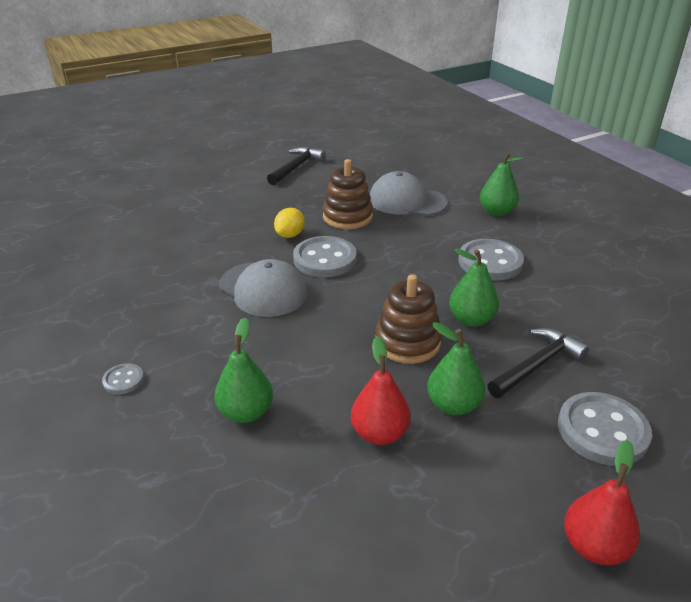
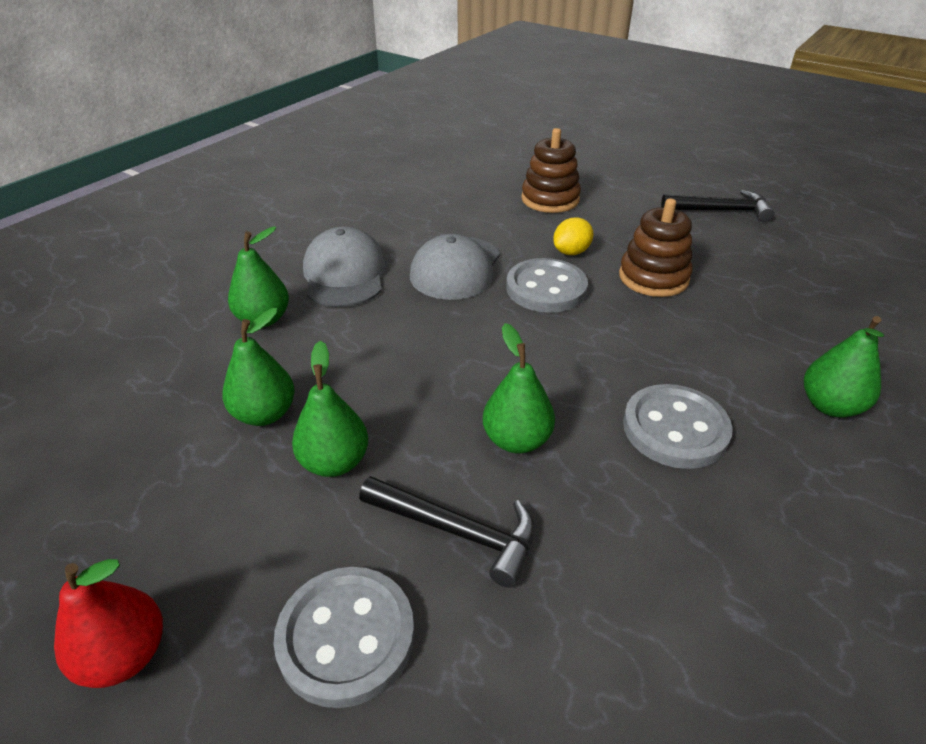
camera: 65 degrees right, 5 degrees up
grey button [102,363,144,394] -> none
yellow lemon [274,208,305,238] -> yellow lemon turned 45 degrees counterclockwise [553,218,593,255]
red pear [351,336,411,445] -> green pear [222,308,295,426]
grey cap [370,171,448,216] -> grey cap moved to [303,227,387,307]
brown stacking toy [375,274,442,364] -> brown stacking toy moved to [521,128,581,213]

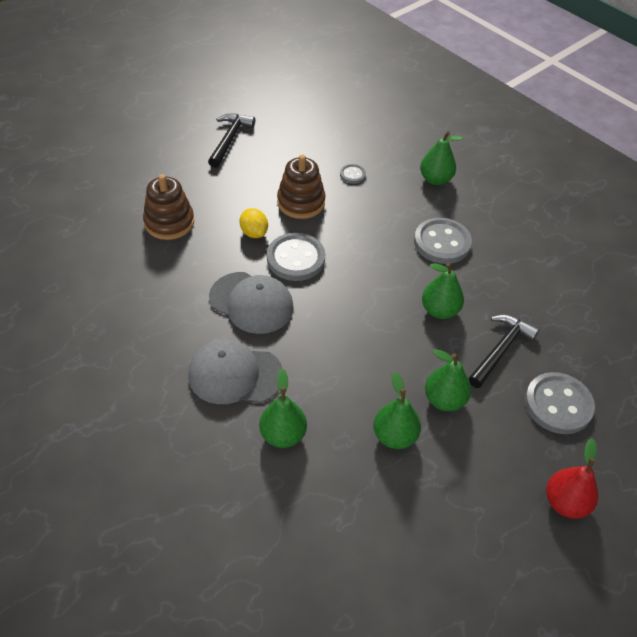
camera: 80 degrees left, 10 degrees up
none -> grey button [340,164,366,184]

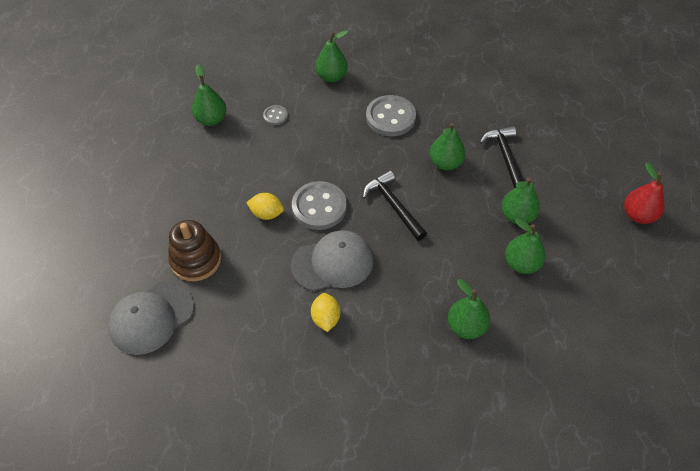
camera: 45 degrees left, 5 degrees up
grey cap [188,339,283,404] -> grey cap moved to [108,281,194,355]
black hammer [208,114,255,168] -> black hammer moved to [363,170,427,241]
brown stacking toy [277,155,326,219] -> none
grey button [525,372,595,434] -> none
none -> green pear [192,64,227,126]
none -> yellow lemon [311,293,340,332]

